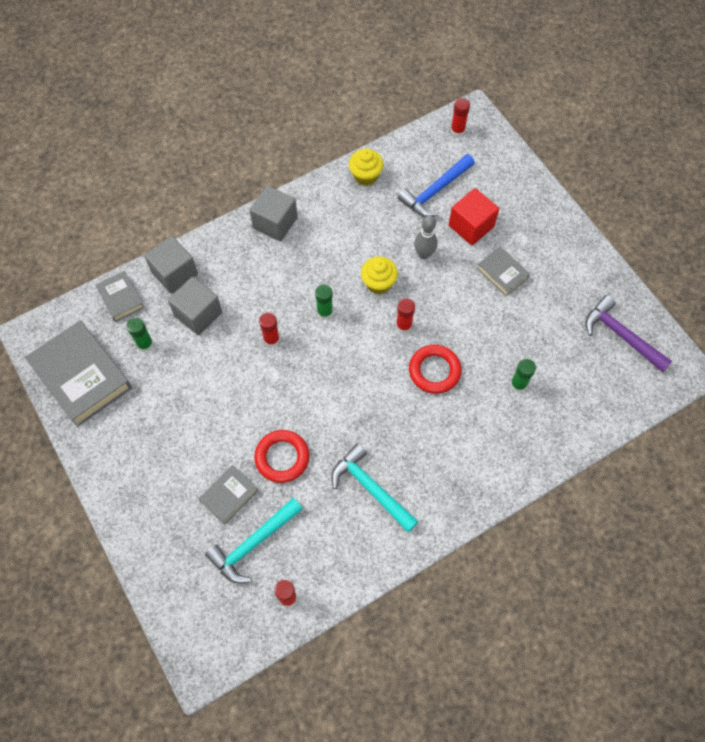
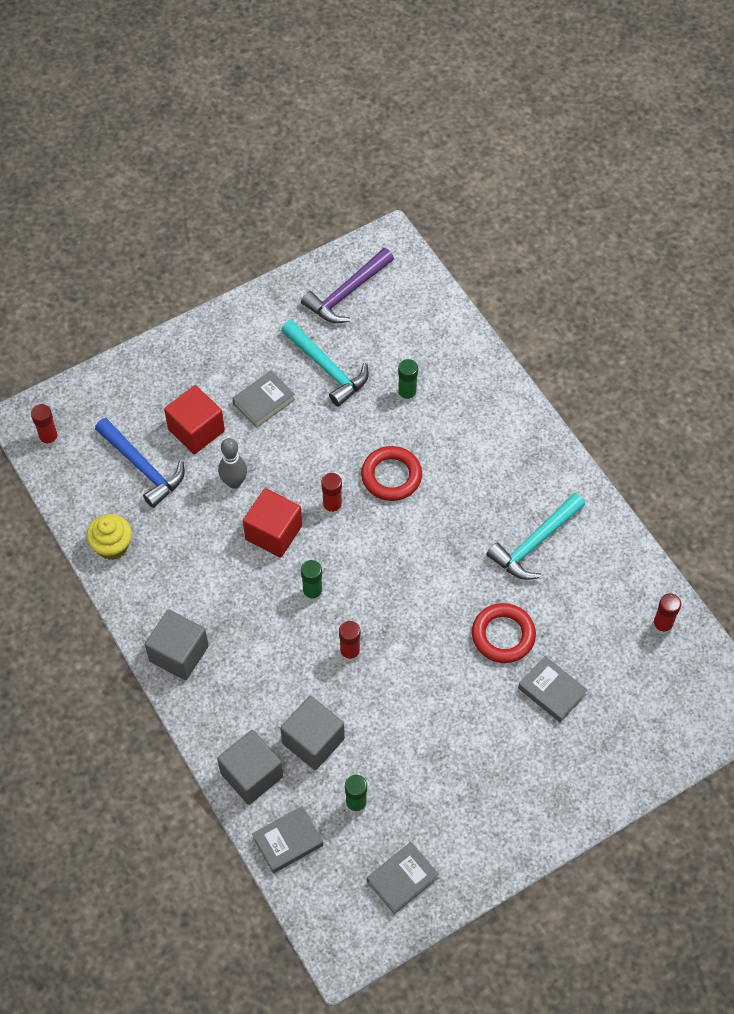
camera: 90 degrees left, 5 degrees down
grey book [25,320,132,427] -> grey book [367,842,439,914], size x0.51
turquoise hammer [205,498,303,584] -> turquoise hammer moved to [281,320,369,407]
yellow cupcake [361,256,398,294] -> red cube [243,488,302,558]

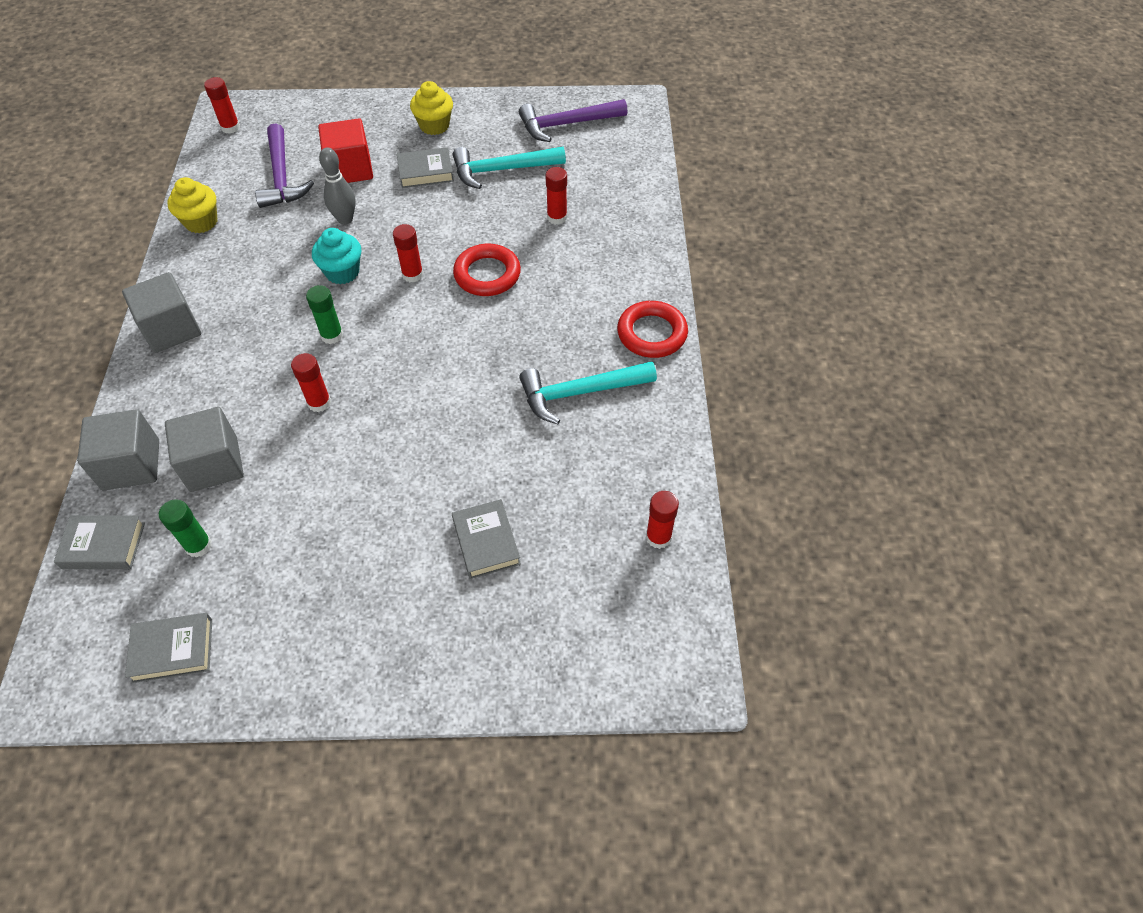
camera: 30 degrees right, 5 degrees down
blue hammer [95,418,185,508] -> purple hammer [255,123,314,208]
red cube [243,488,302,558] -> turquoise cupcake [312,228,361,284]
turquoise hammer [281,320,369,407] -> turquoise hammer turned 90 degrees clockwise [453,147,566,189]
green glue stick [398,359,418,403] -> red glue stick [545,167,567,225]
red ring [472,603,536,663] -> red ring moved to [617,301,688,358]
none -> yellow cupcake [410,81,453,135]

